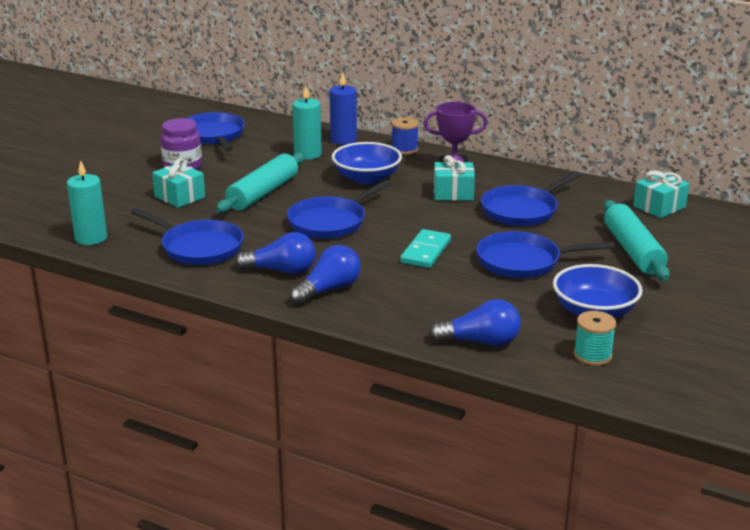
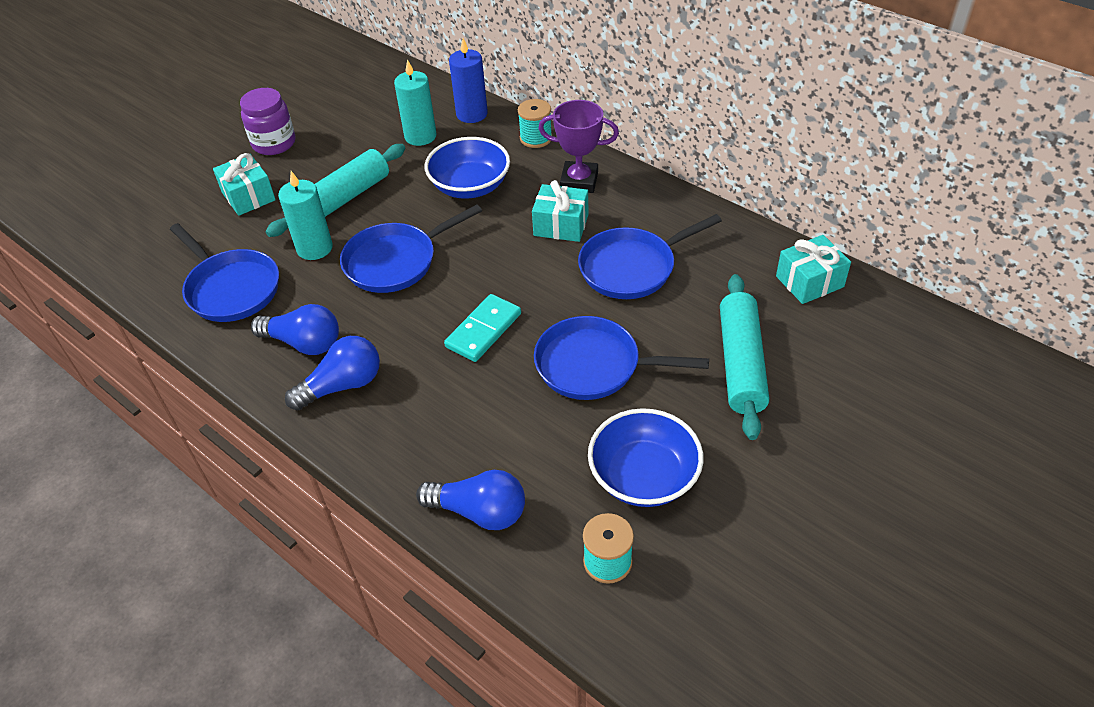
camera: 15 degrees right, 20 degrees up
turquoise candle [67,160,107,245] -> turquoise candle moved to [278,171,333,260]
blue pan [186,112,245,151] -> none
blue spool [391,117,419,155] -> turquoise spool [518,99,552,148]

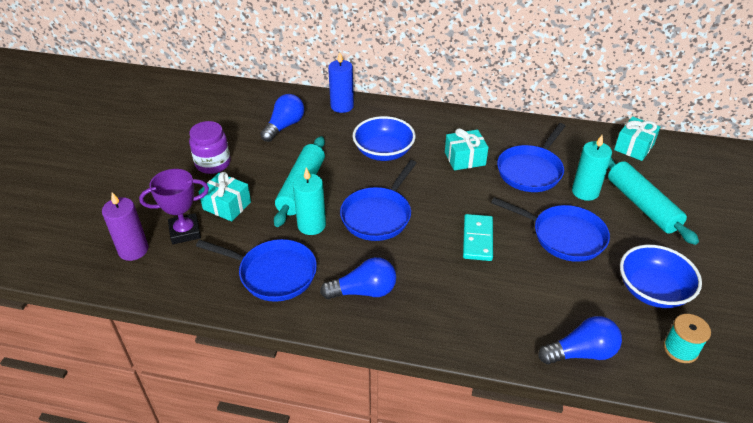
camera: 30 degrees left, 5 degrees down
blue light bulb [285,336,380,410] -> blue light bulb moved to [260,94,304,142]
turquoise candle [394,59,437,146] -> turquoise candle moved to [572,135,612,201]
turquoise spool [518,99,552,148] -> none
blue pan [534,316,709,400] -> blue pan turned 135 degrees counterclockwise [491,197,610,262]
purple trophy [538,100,619,193] -> purple trophy moved to [139,169,209,244]
none -> purple candle [102,192,149,261]

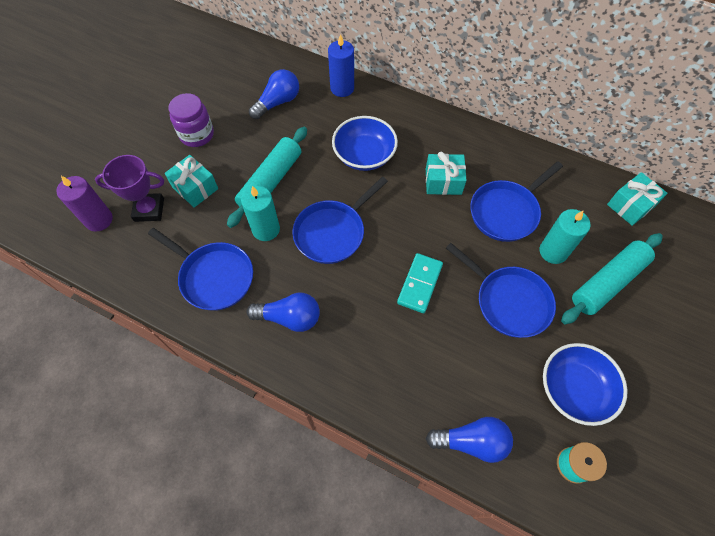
camera: 15 degrees right, 20 degrees up
turquoise rolling pin [608,158,699,245] -> turquoise rolling pin turned 60 degrees clockwise [561,233,663,324]

